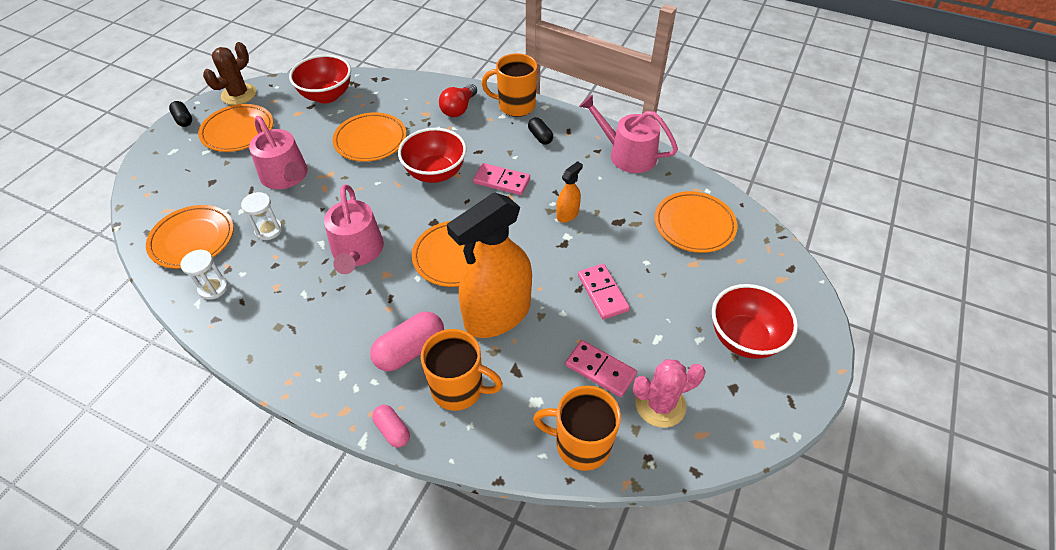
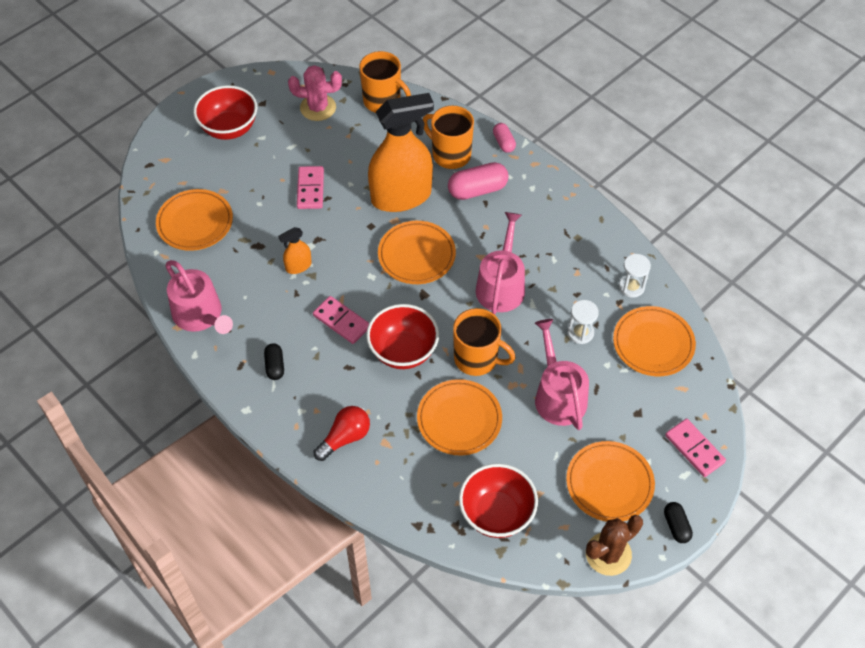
camera: 160 degrees left, 5 degrees up
orange mug [482,53,537,117] -> orange mug moved to [453,308,516,376]
pink domino [565,340,637,397] -> pink domino moved to [665,419,726,477]

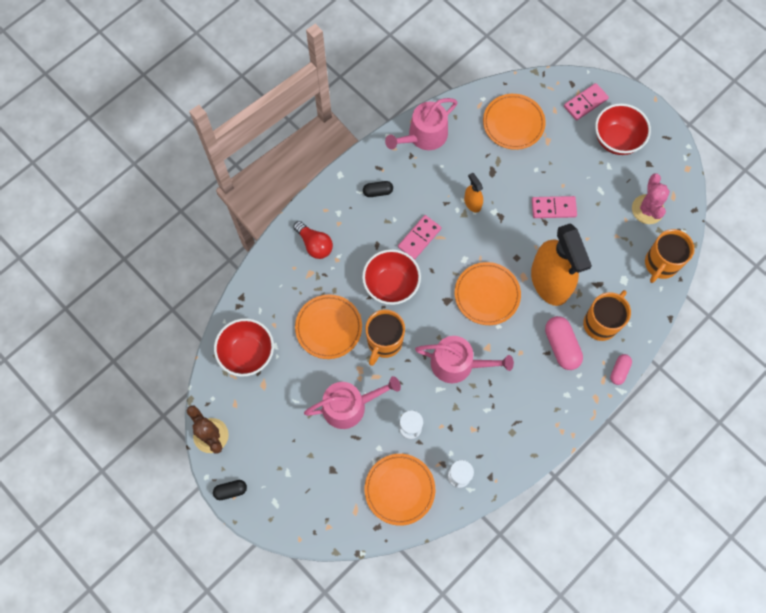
camera: 90 degrees right, 15 degrees up
pink capsule [493,123,516,153] -> pink capsule turned 45 degrees counterclockwise [610,354,632,385]
orange plate [566,441,655,522] -> none
pink domino [665,419,726,477] -> pink domino moved to [564,83,609,121]

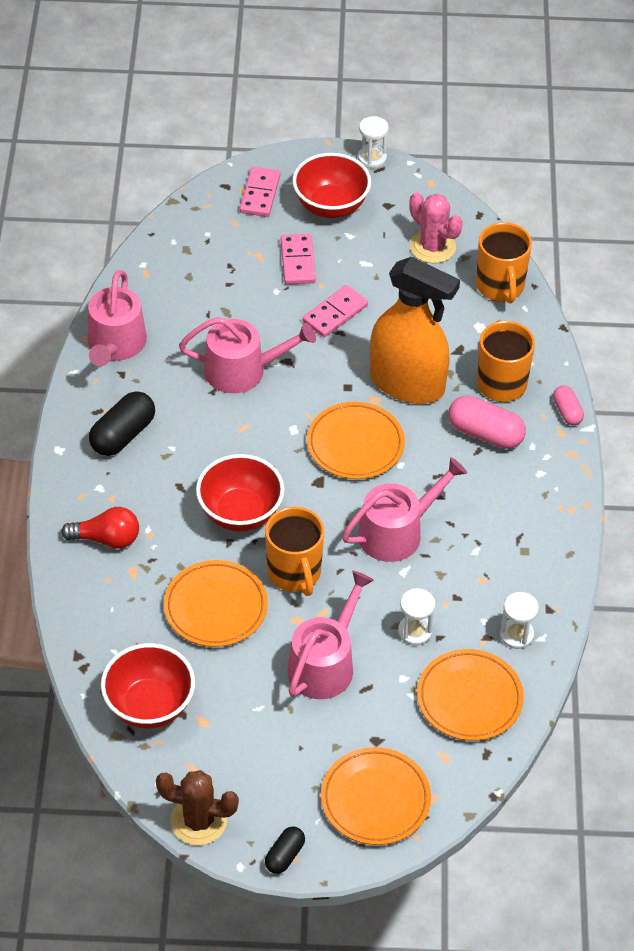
camera: 45 degrees left, 20 degrees down
black capsule [363,181,393,197] -> black capsule [89,391,155,456], size x1.73
pink domino [398,215,441,260] -> pink domino moved to [281,234,316,284]
orange spray bottle [464,173,483,213] -> pink watering can [179,317,316,393]
orange plate [483,94,546,150] -> orange plate moved to [321,747,431,845]
none -> white hourglass [358,116,389,168]

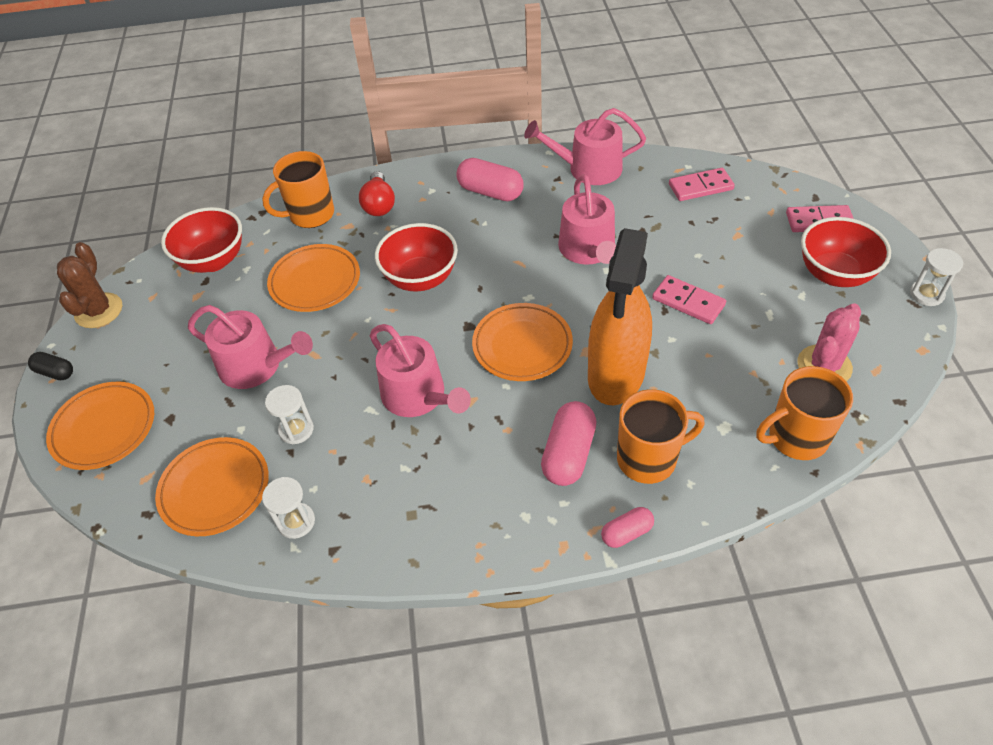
camera: 85 degrees right, 0 degrees up
black capsule [89,391,155,456] -> pink capsule [456,158,524,201]
orange mug [265,507,324,596] -> orange mug moved to [262,151,334,228]
pink domino [281,234,316,284] -> pink domino moved to [669,168,735,201]

